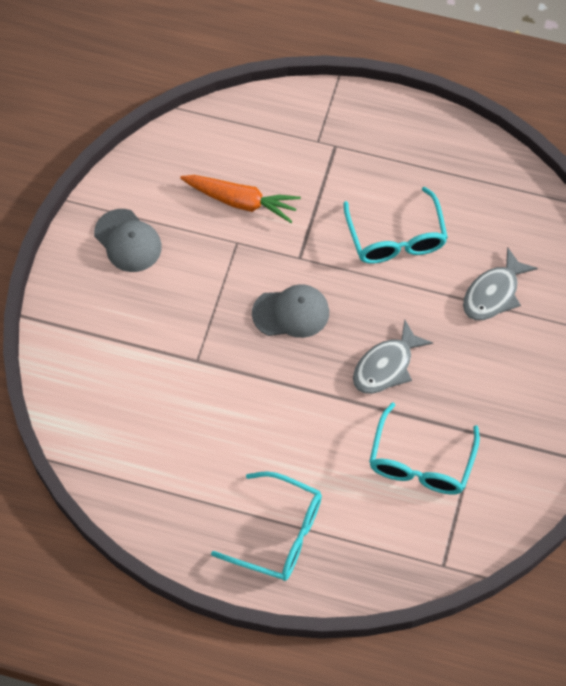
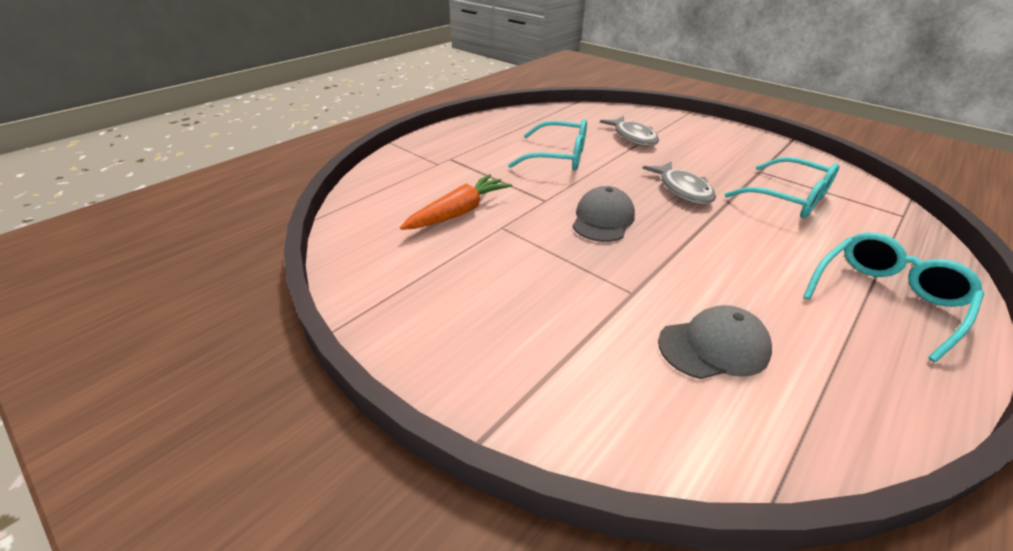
camera: 65 degrees left, 25 degrees down
grey cap [94,209,162,272] -> grey cap moved to [658,305,772,379]

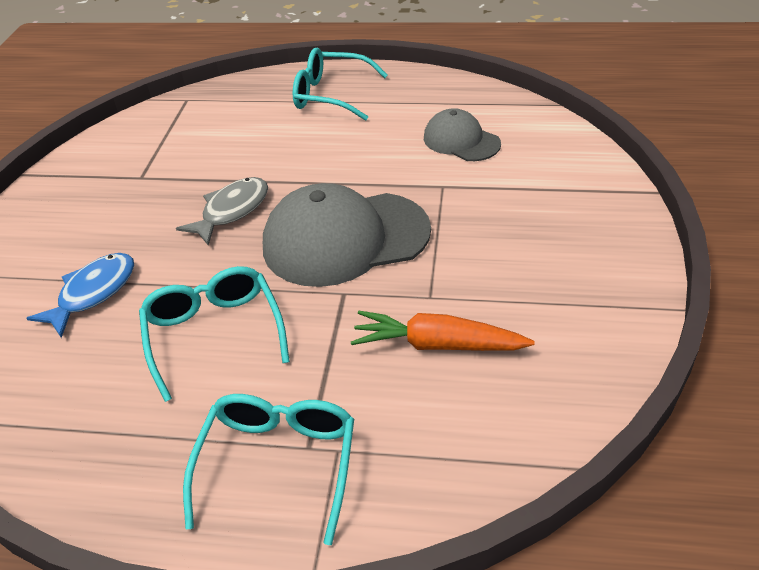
camera: 120 degrees left, 5 degrees up
grey cap [572,186,635,242] -> grey cap [263,183,431,287], size x1.81
grey fish [600,116,659,146] -> blue fish [26,253,134,338]
turquoise glasses [725,157,840,218] -> turquoise glasses moved to [183,394,354,545]

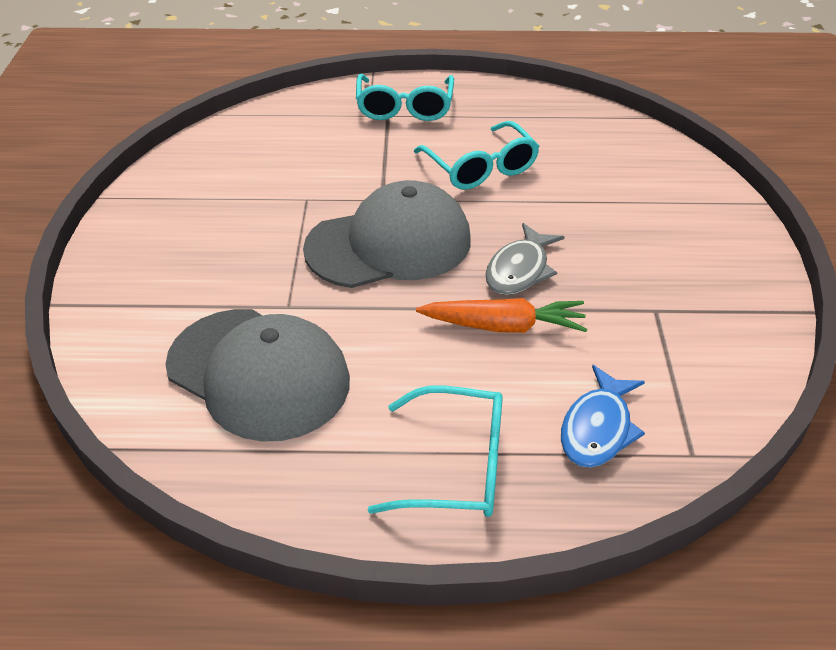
camera: 170 degrees right, 0 degrees up
blue fish [26,253,134,338] -> blue fish moved to [561,365,645,468]
orange carrot [351,311,535,351] -> orange carrot moved to [416,298,587,333]
grey cap [424,108,501,161] -> grey cap [165,309,350,442], size x1.81

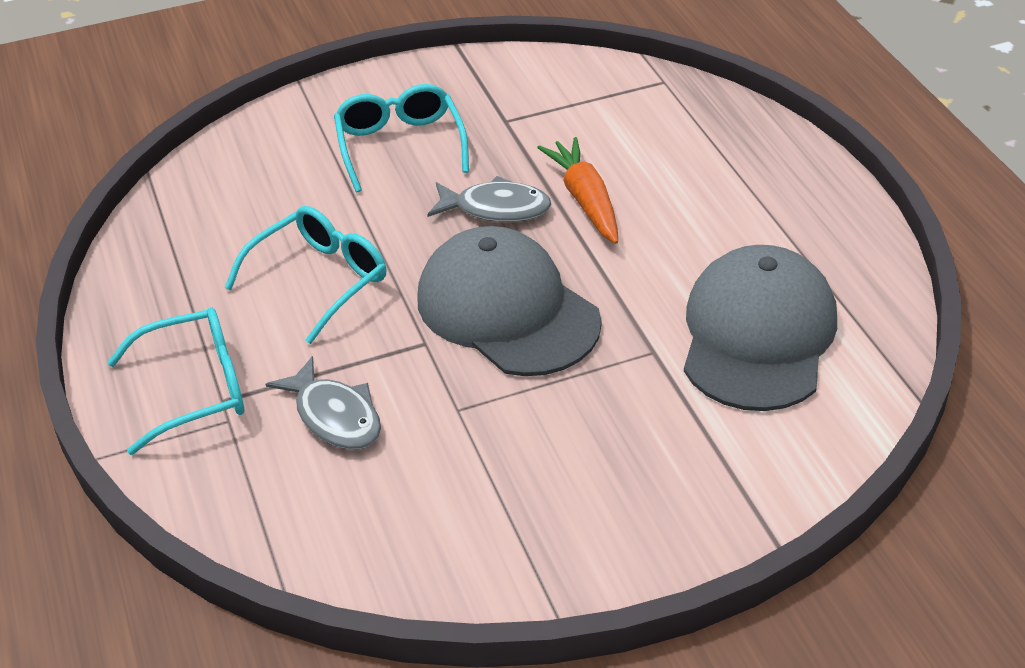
camera: 110 degrees left, 0 degrees up
turquoise glasses [368,385,503,517] -> turquoise glasses moved to [334,84,469,192]
blue fish [561,365,645,468] -> none
none -> grey fish [266,356,381,450]

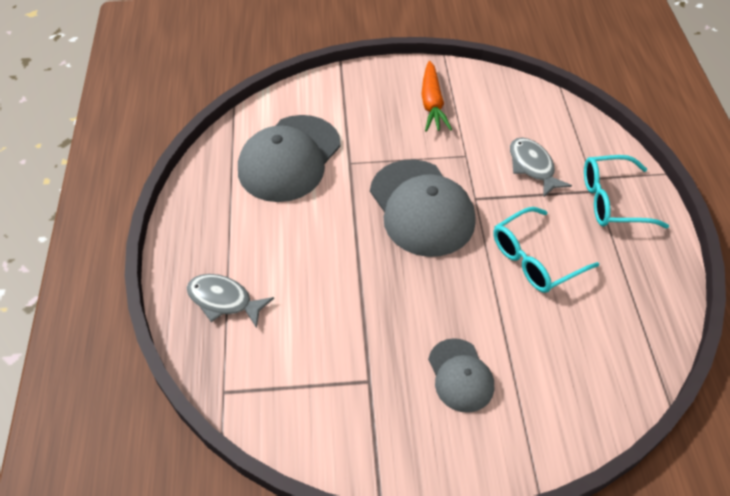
camera: 165 degrees left, 10 degrees up
turquoise glasses [334,84,469,192] -> grey cap [428,338,494,413]
grey fish [427,176,551,222] -> grey fish moved to [187,274,274,328]
orange carrot [537,137,618,244] -> orange carrot moved to [422,61,452,132]

